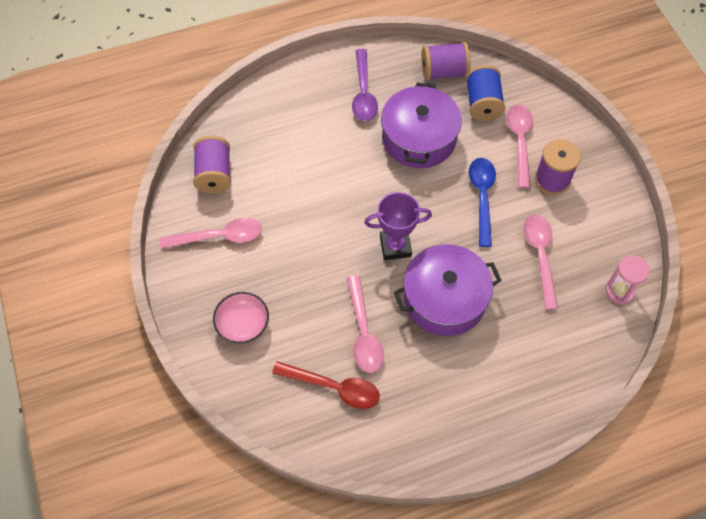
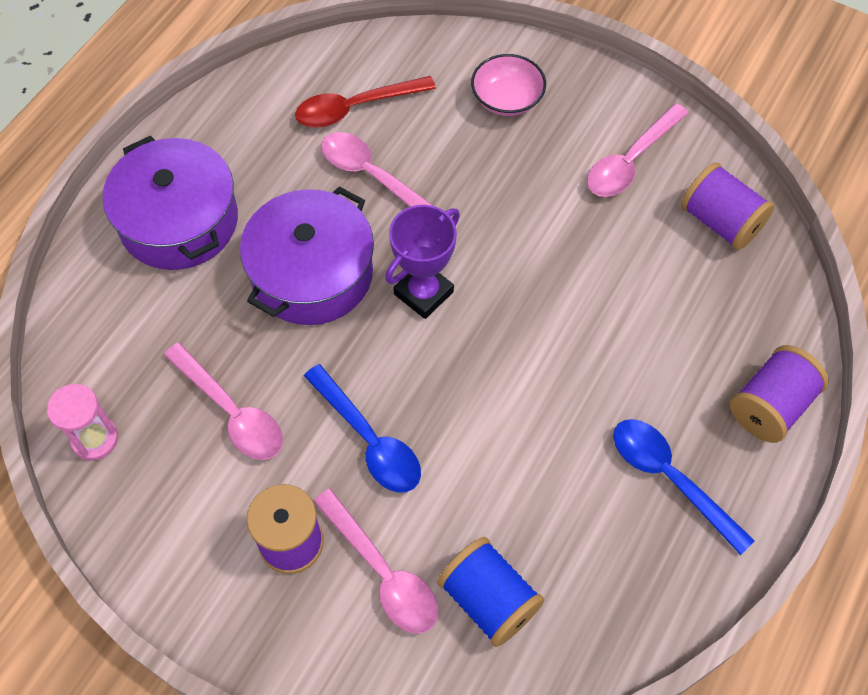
camera: 140 degrees right, 0 degrees up
purple spoon [352,49,378,121] -> blue spoon [613,419,755,555]
purple pot [381,82,462,168] -> purple pot moved to [103,136,238,270]
purple spool [422,42,470,81] -> purple spool moved to [730,345,829,443]

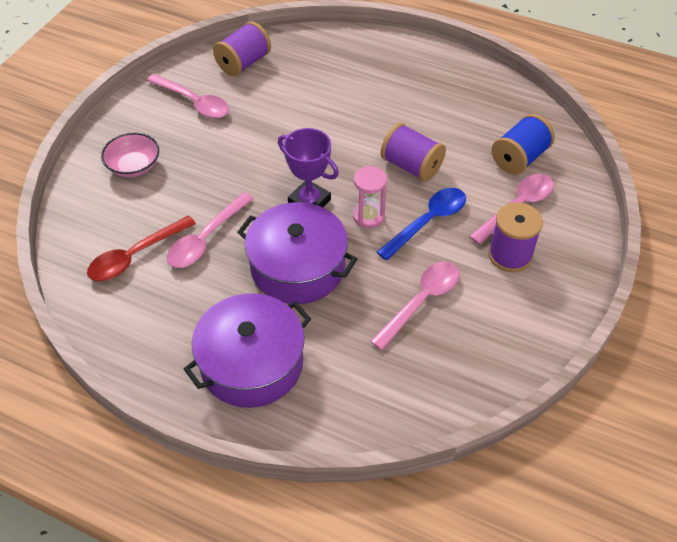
camera: 95 degrees left, 10 degrees down
pink hourglass [47,384,118,461] -> pink hourglass moved to [353,166,387,228]
red spoon [295,76,436,127] -> red spoon turned 75 degrees clockwise [87,215,196,281]
blue spoon [613,419,755,555] -> none
purple spool [730,345,829,443] -> purple spool moved to [381,123,446,182]

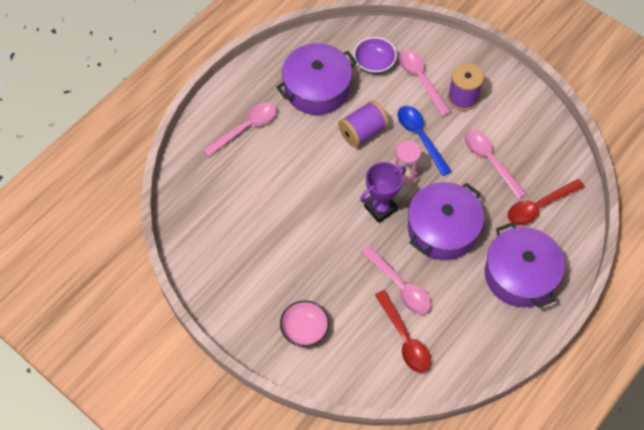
camera: 75 degrees left, 10 degrees up
pink spoon [147,74,229,118] -> pink spoon moved to [203,103,277,157]
purple spool [213,21,271,76] -> none
blue spool [492,114,555,175] -> purple bowl [354,37,397,73]
none -> purple pot [277,43,357,115]
none -> red spoon [508,179,585,225]

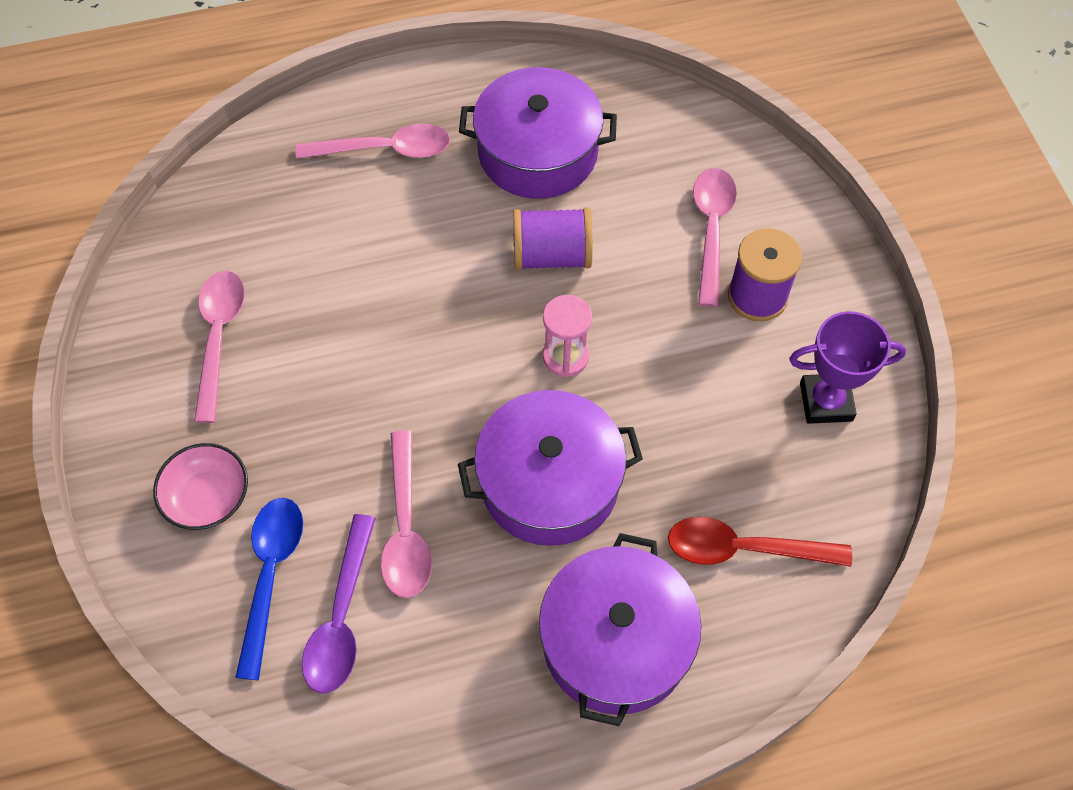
camera: 35 degrees right, 0 degrees up
purple bowl [354,37,397,73] -> none
purple trophy [360,162,406,223] -> purple trophy moved to [789,311,906,424]
red spoon [375,290,431,373] -> purple spoon [302,514,376,693]
blue spoon [397,106,452,176] -> blue spoon moved to [235,498,303,680]
pink spoon [465,130,527,199] -> pink spoon moved to [194,271,245,423]

